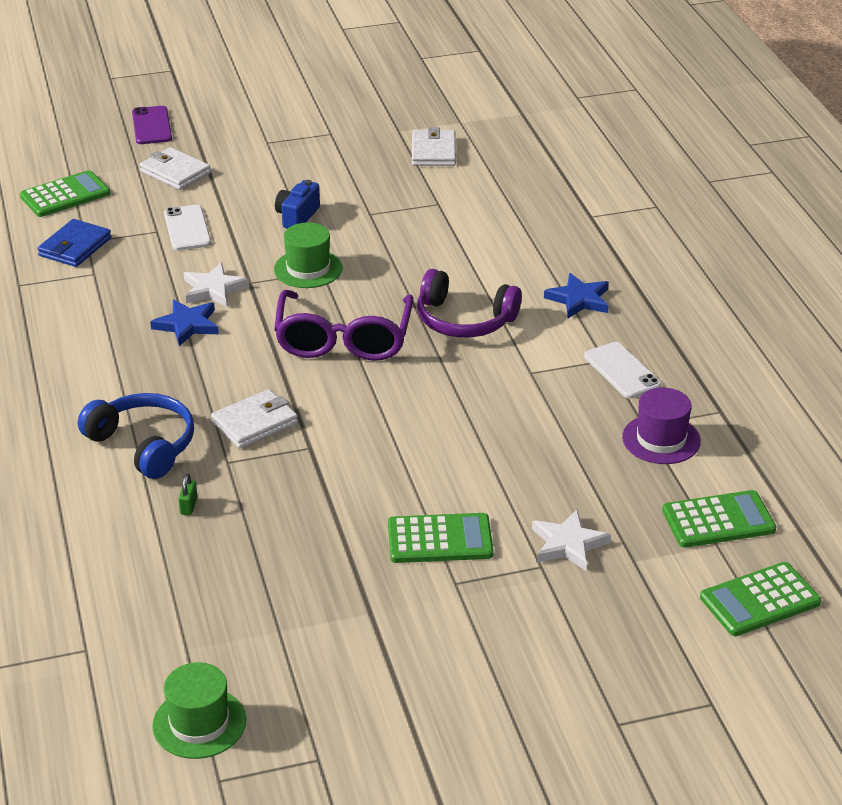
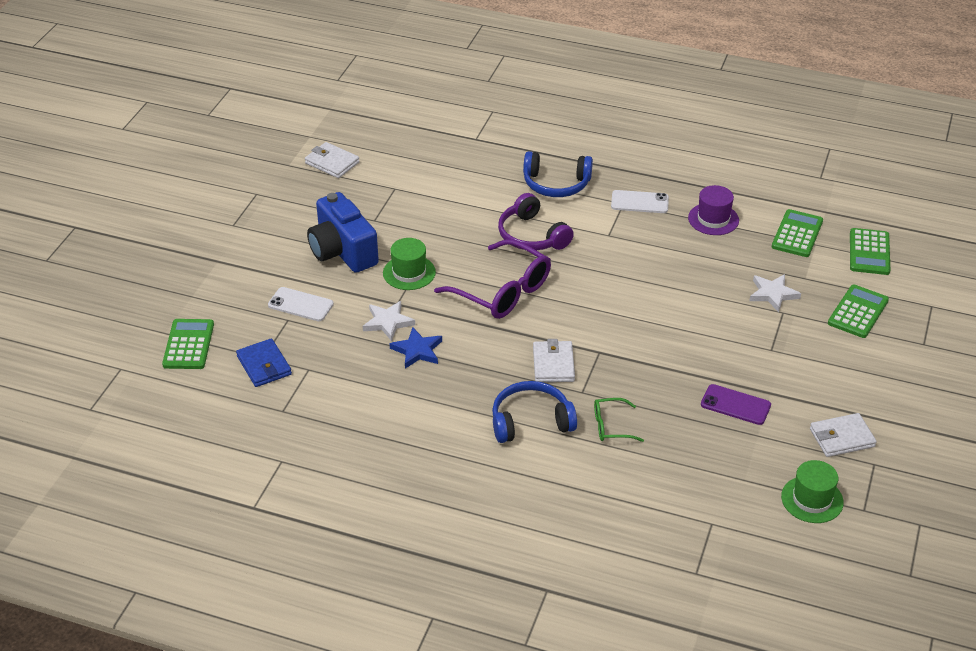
camera: 55 degrees left, 5 degrees up
purple phone [132,106,172,144] -> purple phone moved to [701,384,771,425]
white wallet [139,147,211,190] -> white wallet moved to [810,413,877,457]
green padlock [178,474,197,515] -> green glasses [594,398,644,442]
blue camera [275,180,320,229] -> blue camera [307,192,379,273], size x1.94
green calculator [388,513,493,563] -> green calculator moved to [828,284,889,338]
purple headphones [417,269,522,338] -> purple headphones turned 90 degrees clockwise [498,193,574,250]
blue star [544,273,609,318] -> blue headphones [523,151,593,197]

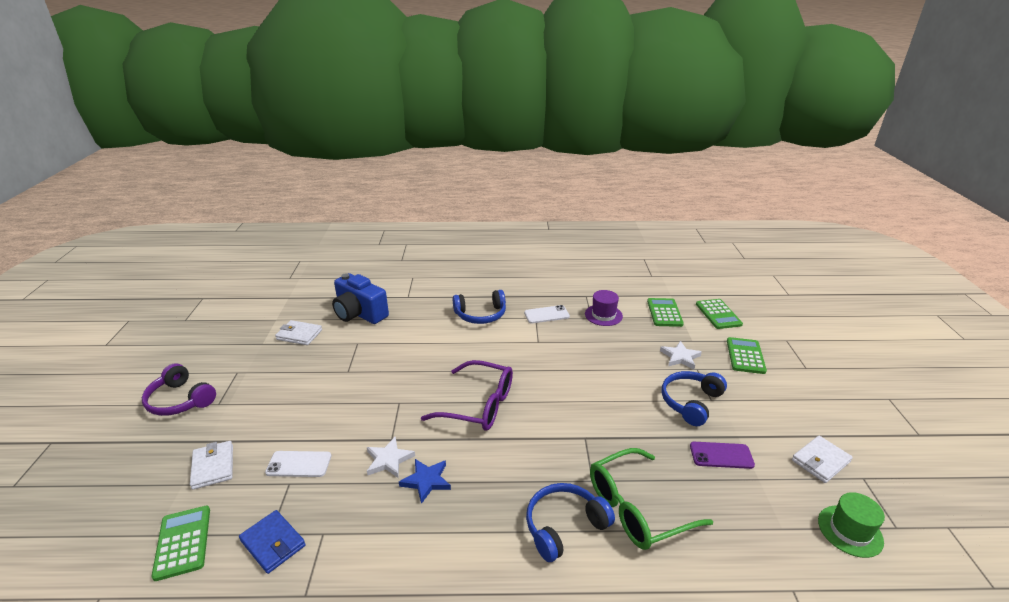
camera: 20 degrees left, 10 degrees down
blue camera [307,192,379,273] -> blue camera moved to [332,273,389,324]
green hat [383,238,436,290] -> none
purple headphones [498,193,574,250] -> purple headphones moved to [142,363,216,416]
white wallet [533,339,575,382] -> white wallet moved to [190,441,233,490]
green glasses [594,398,644,442] -> green glasses [590,448,713,550], size x2.02
none -> blue headphones [662,371,727,426]

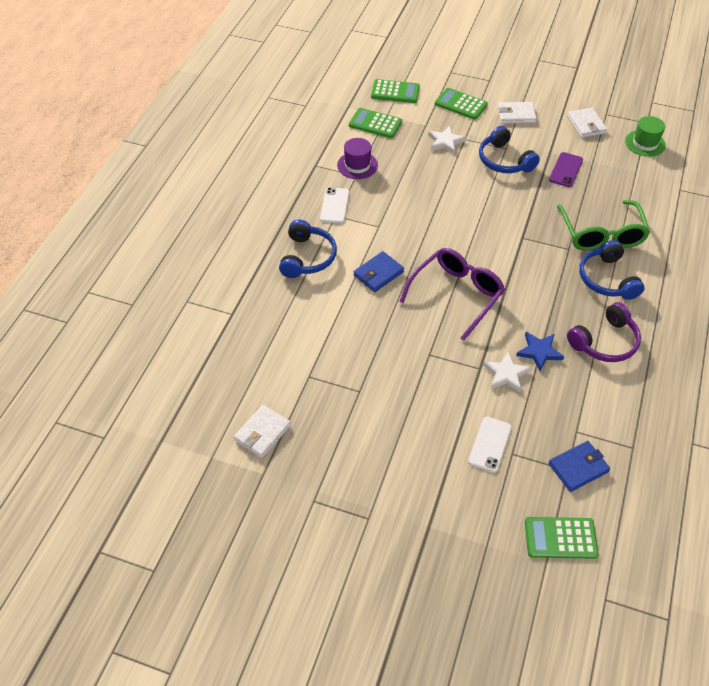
camera: 70 degrees left, 20 degrees up
purple headphones [142,363,216,416] -> purple headphones moved to [567,302,641,362]
white wallet [190,441,233,490] -> white wallet moved to [498,102,537,124]
blue camera [332,273,389,324] -> none
none -> blue wallet [354,251,404,292]

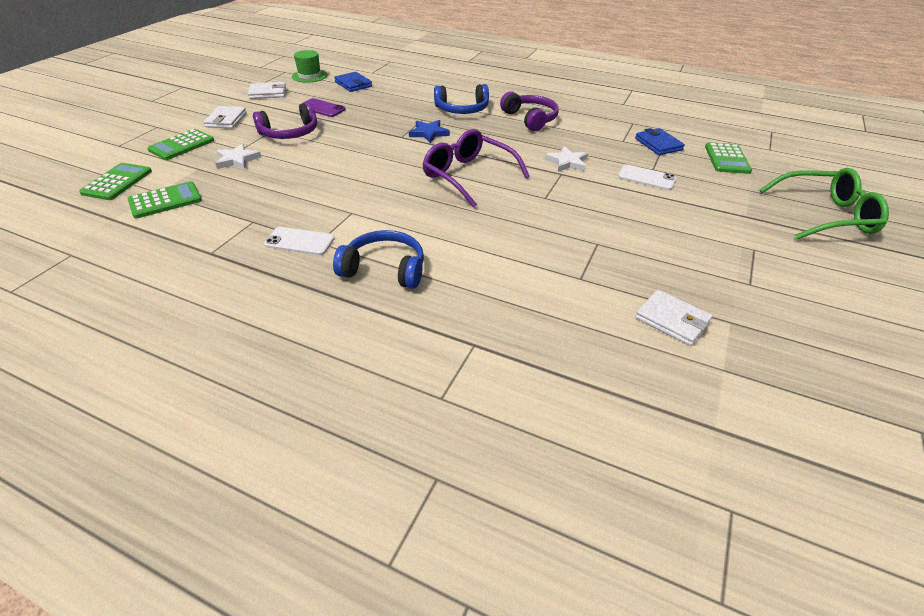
camera: 85 degrees left, 10 degrees down
purple hat [337,138,378,179] -> none
green calculator [349,108,402,138] -> green calculator turned 150 degrees counterclockwise [128,181,202,219]
blue wallet [354,251,404,292] -> blue wallet moved to [334,72,372,92]
blue headphones [479,126,540,173] -> purple headphones [253,102,317,139]
blue star [516,332,564,371] -> blue star moved to [409,120,450,143]
green glasses [557,200,650,251] -> green glasses moved to [759,168,889,239]

